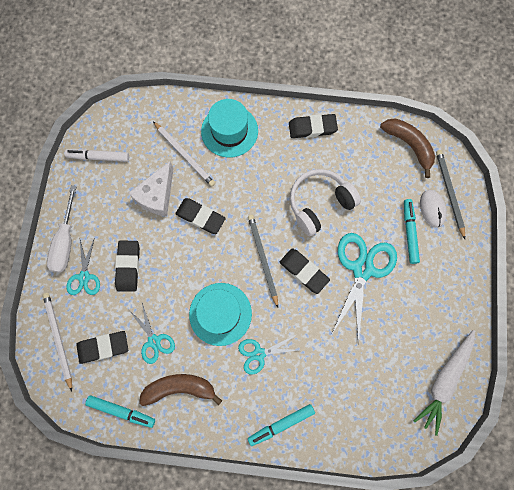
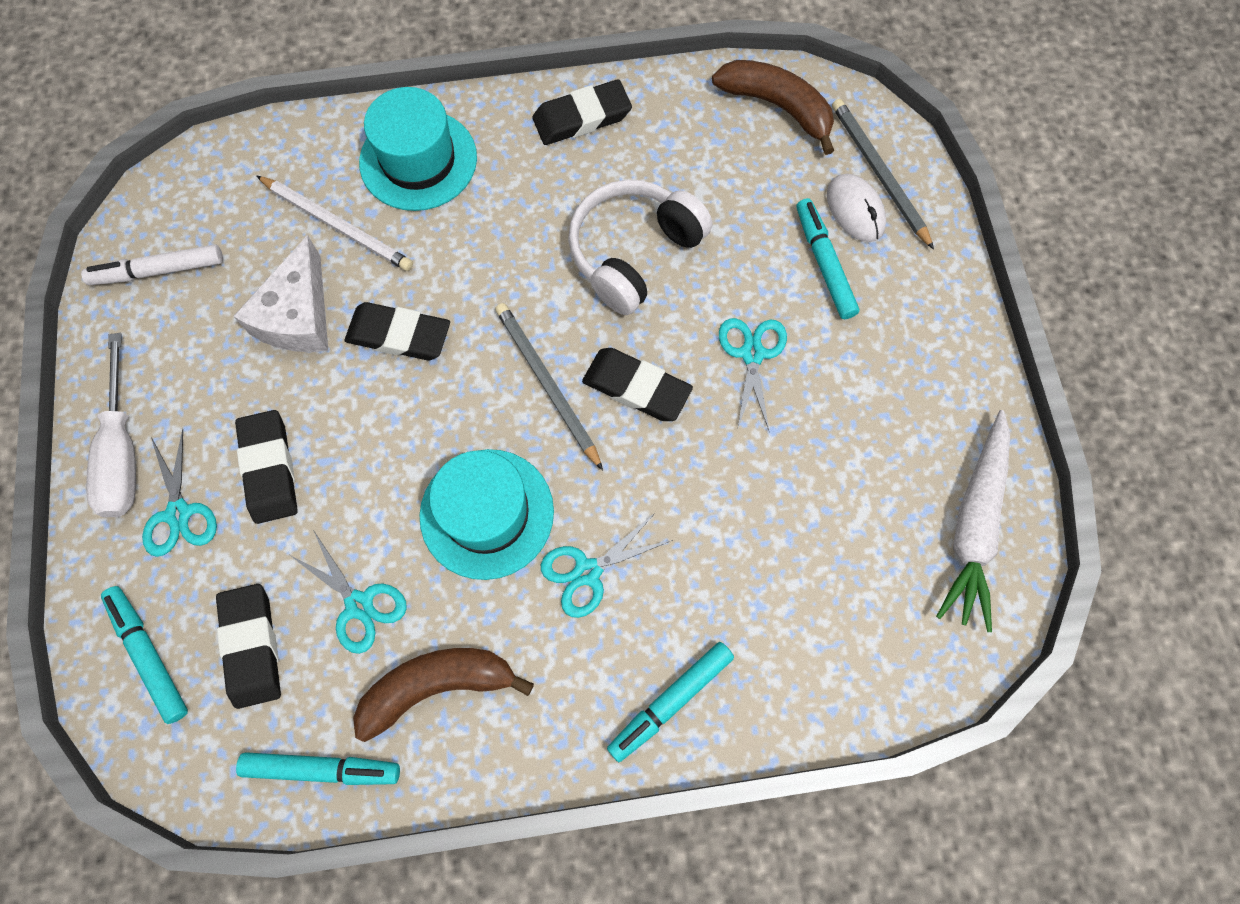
camera: 15 degrees left, 5 degrees down
white pencil [43,293,72,391] -> turquoise marker [101,586,188,724]
black eraser [76,331,128,364] -> black eraser turned 75 degrees counterclockwise [216,584,281,709]
turquoise scissors [331,233,397,344] -> turquoise scissors [719,318,787,432], size x0.55

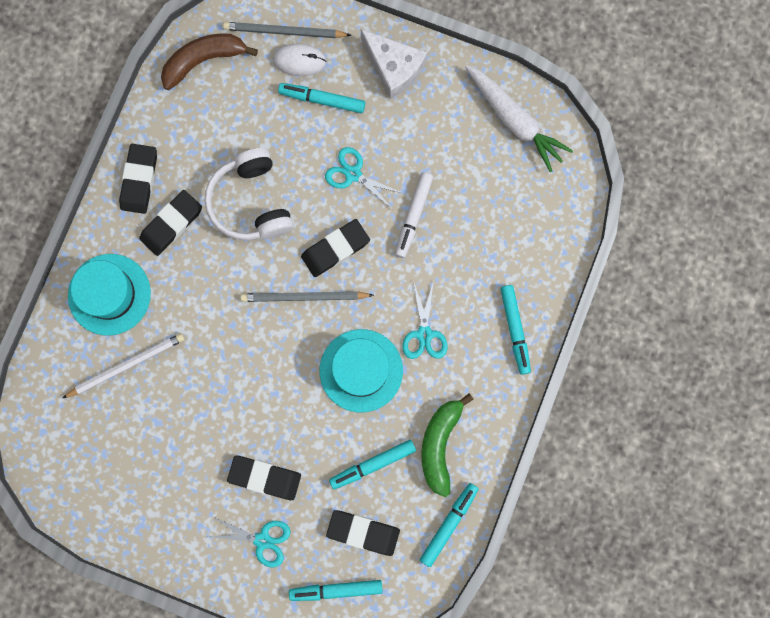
camera: 60 degrees left, 10 degrees up
white marker [81,244,223,285] -> white marker moved to [395,172,433,258]
white screwdriver [86,333,136,517] -> none
white cheese [233,235,328,352] -> white cheese moved to [361,29,427,99]
turquoise scissors [288,530,407,654] -> turquoise marker [329,440,416,489]
black eraser [345,302,450,360] -> black eraser moved to [139,190,202,256]
brown banana [353,648,534,742] -> green banana [421,393,474,497]

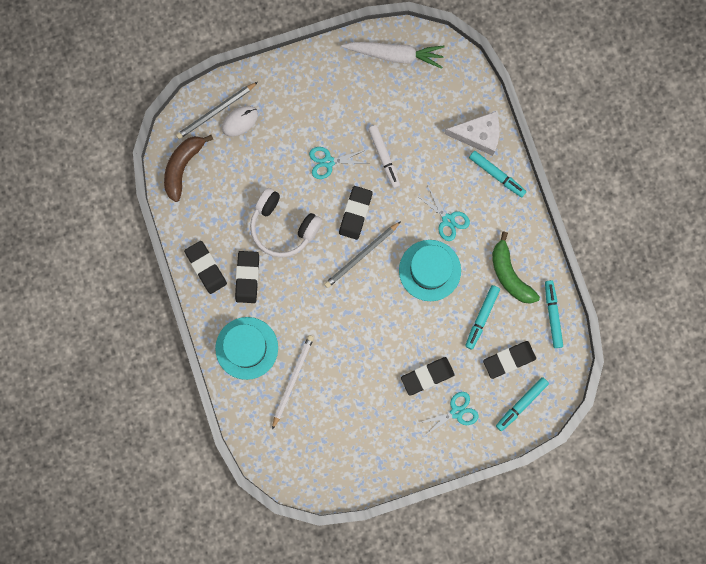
camera: 40 degrees left, 0 degrees up
turquoise marker [278,83,365,113] -> none
white cheese [361,29,427,99] -> white cheese moved to [445,111,500,156]

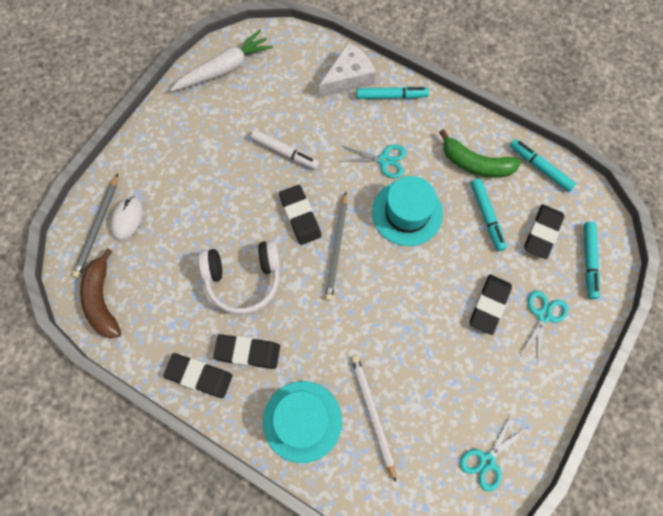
camera: 40 degrees left, 10 degrees down
black eraser [235,251,259,303] -> black eraser turned 45 degrees counterclockwise [213,334,280,369]
turquoise scissors [309,147,369,179] -> turquoise scissors moved to [460,415,528,492]

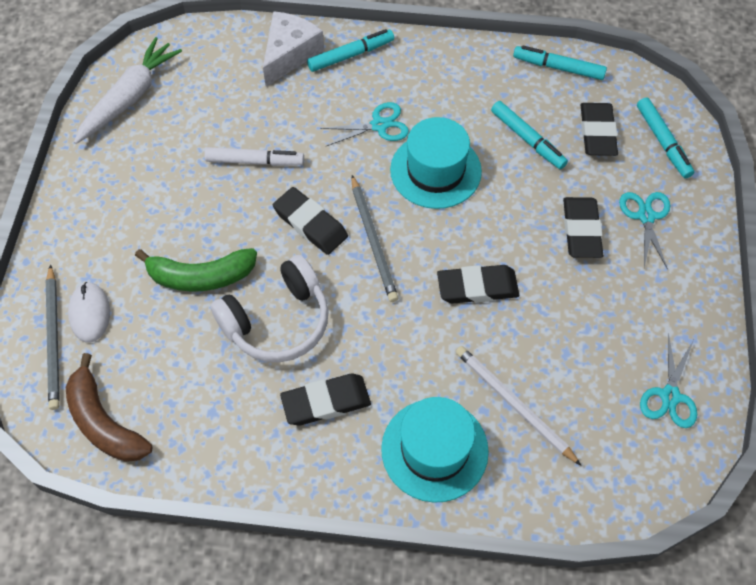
camera: 25 degrees left, 10 degrees down
black eraser [163,353,233,398] -> black eraser moved to [437,265,519,304]
green banana [439,129,522,178] -> green banana moved to [135,248,257,292]

